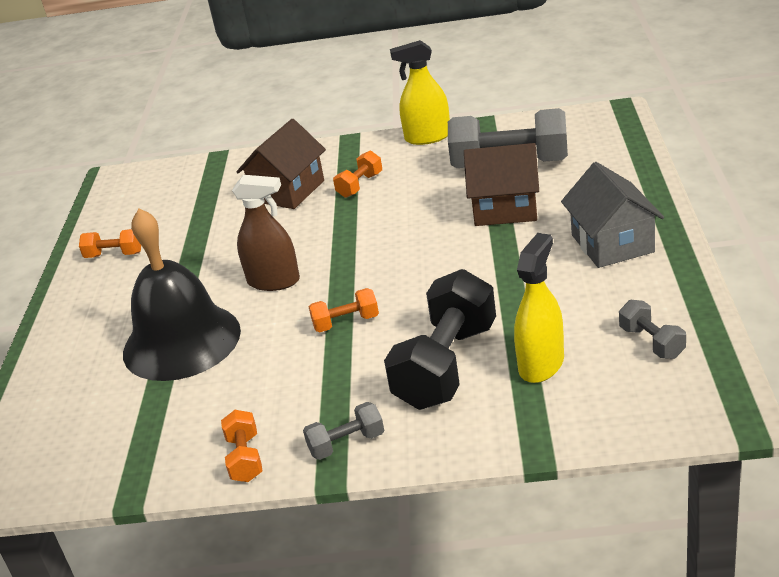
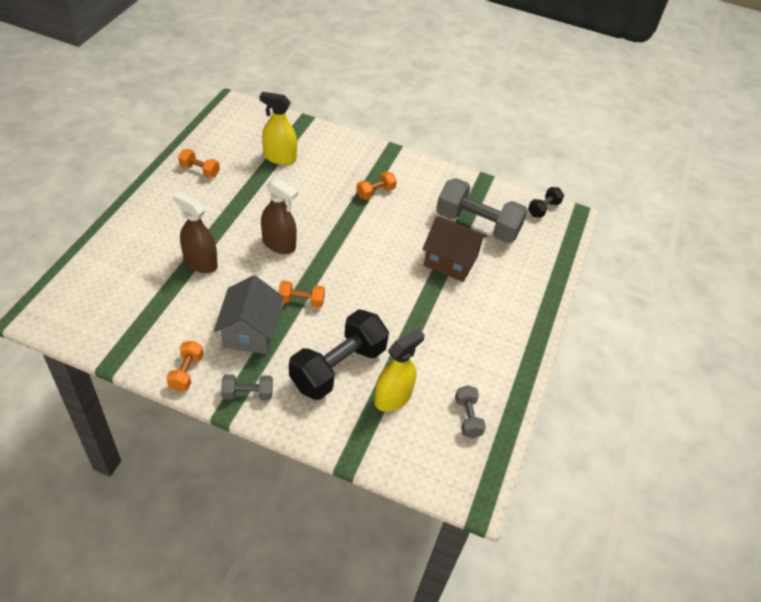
camera: 10 degrees right, 15 degrees up
black bell [123,208,241,381] -> brown spray bottle [173,191,218,273]
brown house [237,119,326,209] -> none
yellow spray bottle [390,40,450,145] -> yellow spray bottle moved to [260,92,297,165]
grey house [561,162,664,268] -> grey house moved to [214,275,283,354]
none -> black dumbbell [528,187,564,218]

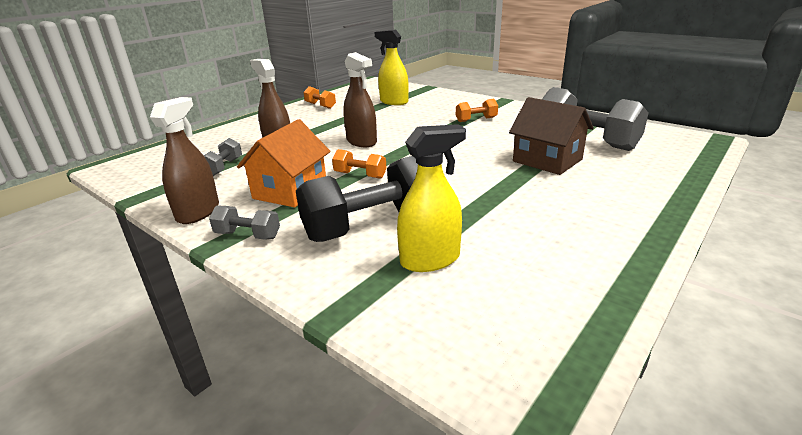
camera: 25 degrees right, 20 degrees down
orange dumbbell [166,341,204,391] -> brown spray bottle [150,97,219,224]
grey house [214,275,283,354] -> orange house [237,119,330,208]
grey dumbbell [455,385,486,438] -> grey dumbbell moved to [204,138,242,176]
black dumbbell [528,187,564,218] -> none

